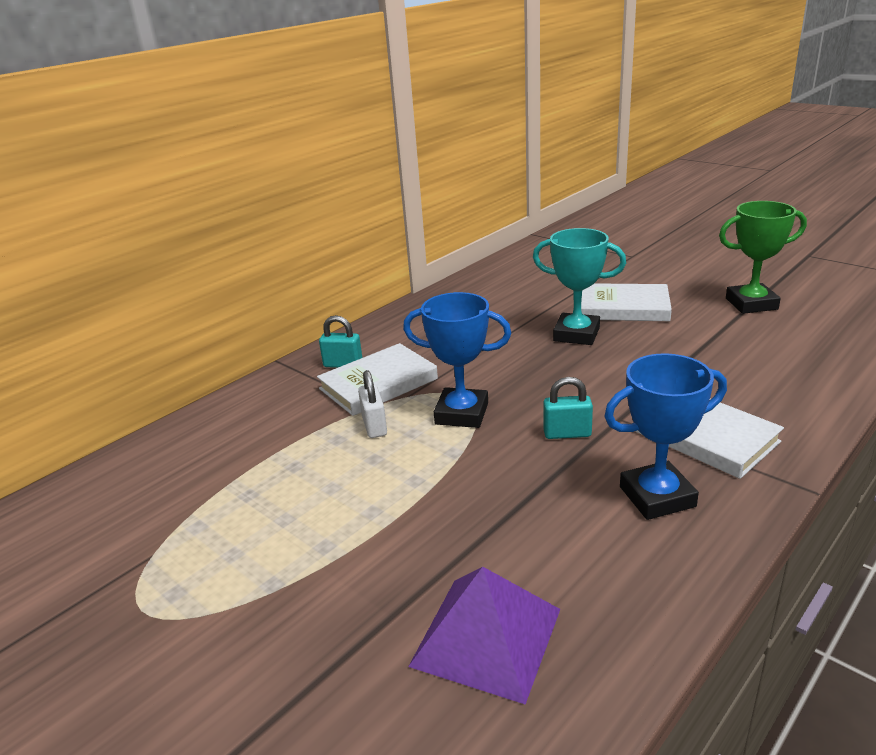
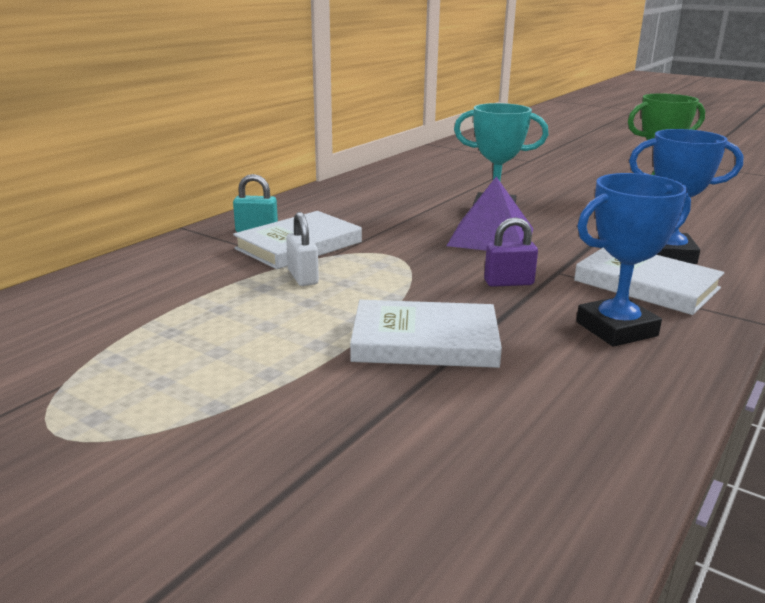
camera: 10 degrees left, 5 degrees down
blue trophy [403,292,511,428] -> blue trophy moved to [629,129,744,264]
purple pyramid [408,567,560,705] -> purple pyramid moved to [447,177,533,251]
turquoise padlock [543,377,593,439] -> purple padlock [484,217,538,287]
white book [581,283,672,321] -> white book moved to [350,300,502,368]

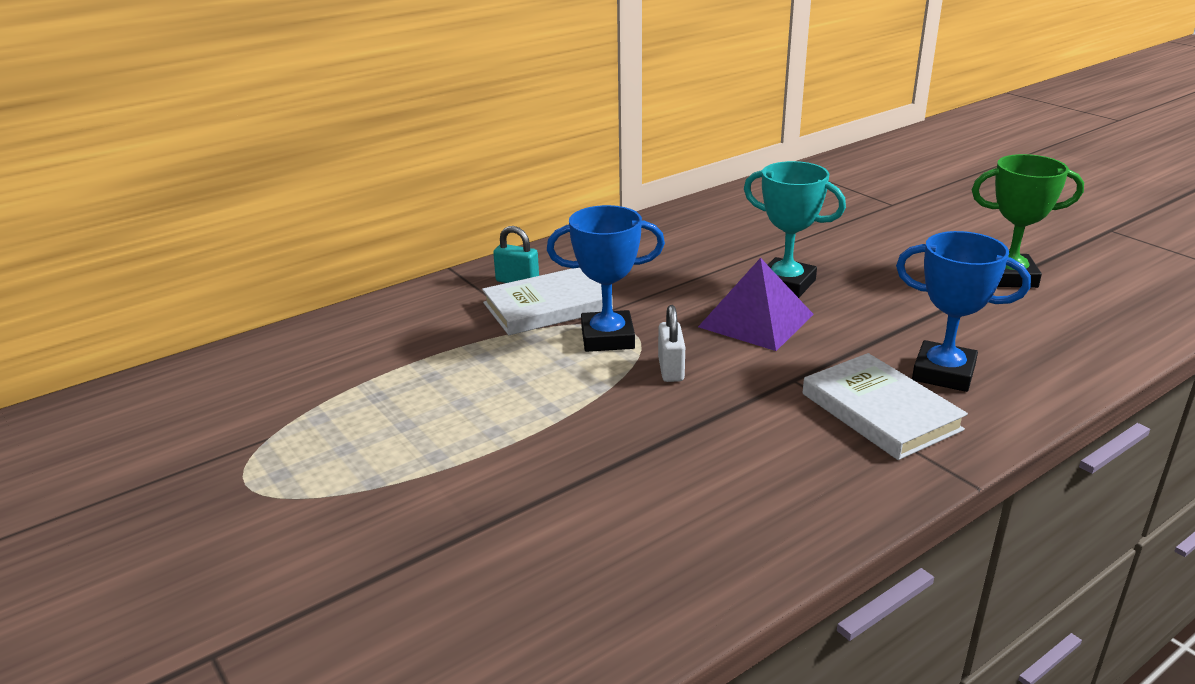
camera: 20 degrees right, 5 degrees up
white padlock [286,212,319,286] -> white padlock moved to [658,305,685,382]
white book [350,300,502,368] -> none
purple padlock [484,217,538,287] -> none
blue trophy [576,173,691,347] -> blue trophy moved to [547,205,665,352]

